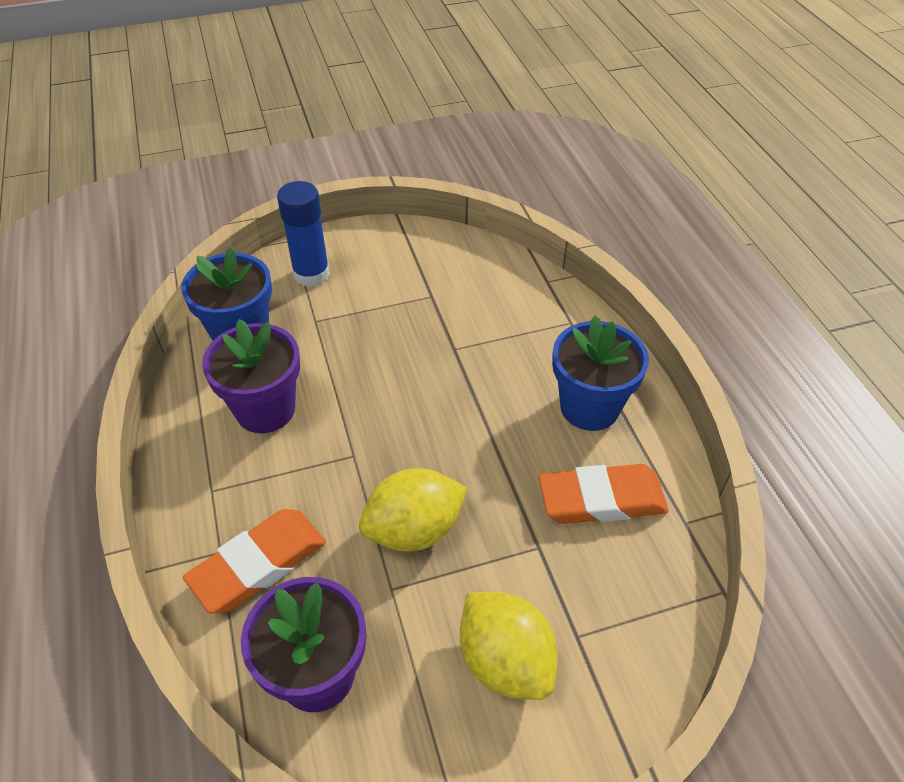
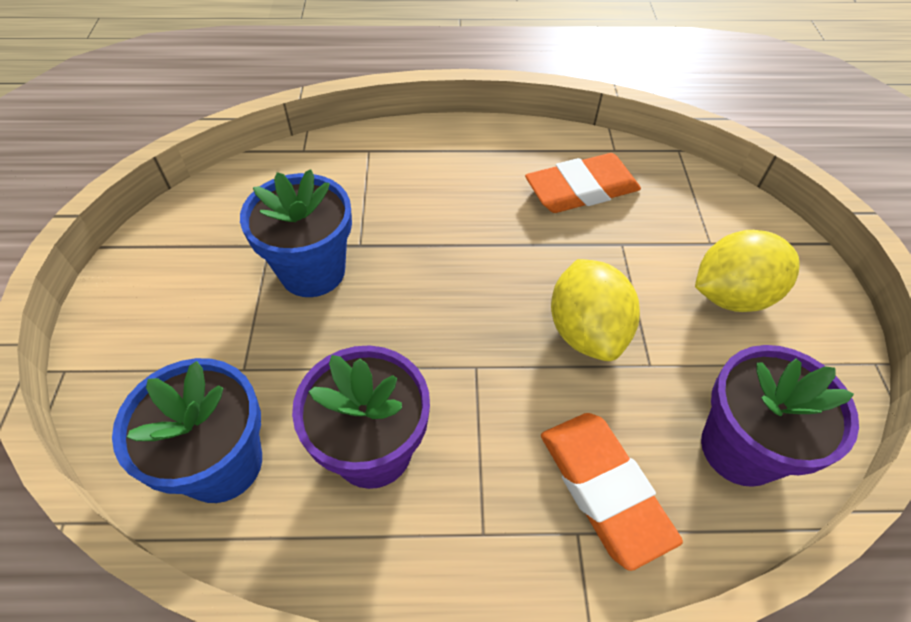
camera: 75 degrees left, 5 degrees up
blue glue stick [277,181,330,287] -> none
orange eraser [538,464,669,524] -> orange eraser turned 60 degrees clockwise [525,153,641,213]
blue flower pot [552,316,649,431] -> blue flower pot moved to [240,169,352,297]

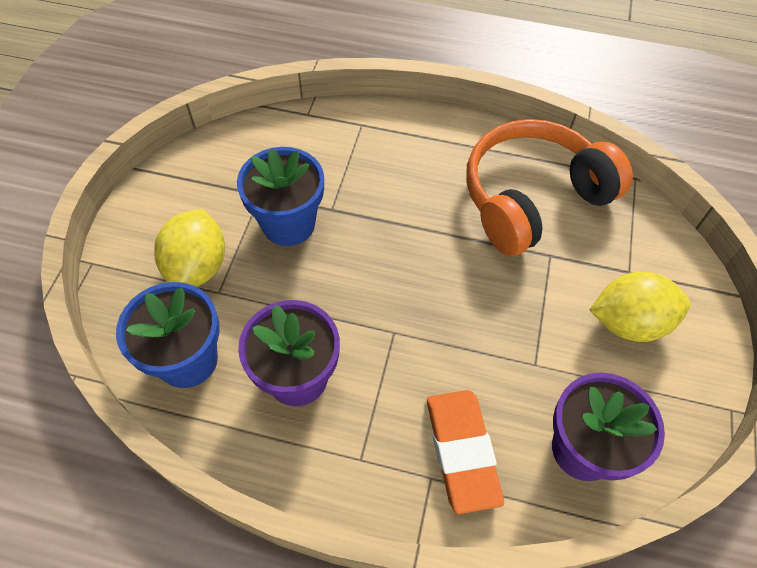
camera: 15 degrees right, 5 degrees up
orange eraser [525,153,641,213] -> orange headphones [466,119,633,256]
yellow lemon [551,259,640,361] -> yellow lemon moved to [154,209,225,287]

